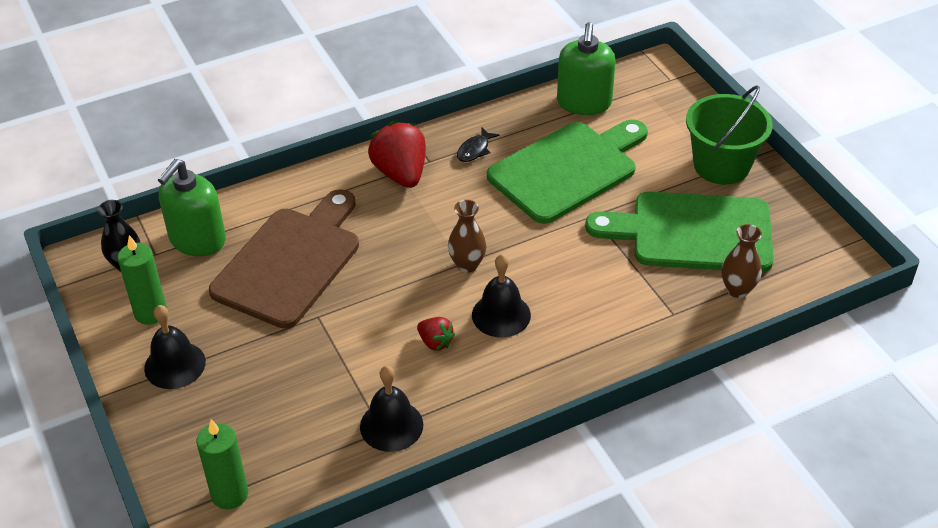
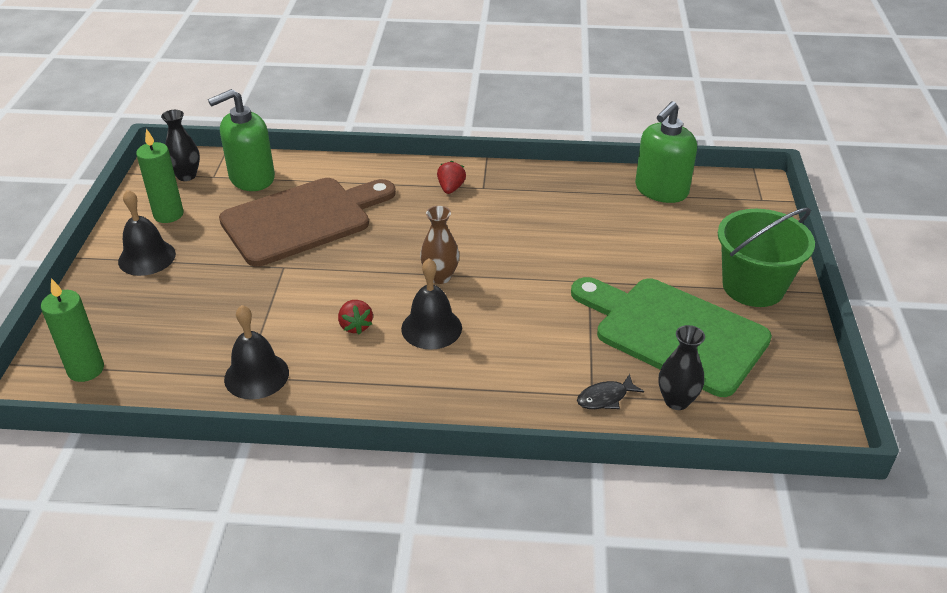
camera: 30 degrees right, 5 degrees down
red strawberry [368,121,426,188] -> red strawberry [437,161,466,194], size x0.52
black fish [457,127,500,162] -> black fish moved to [577,374,644,409]
green cutting board [487,119,648,224] -> none
brown vase [722,224,762,298] -> black vase [659,325,705,410]

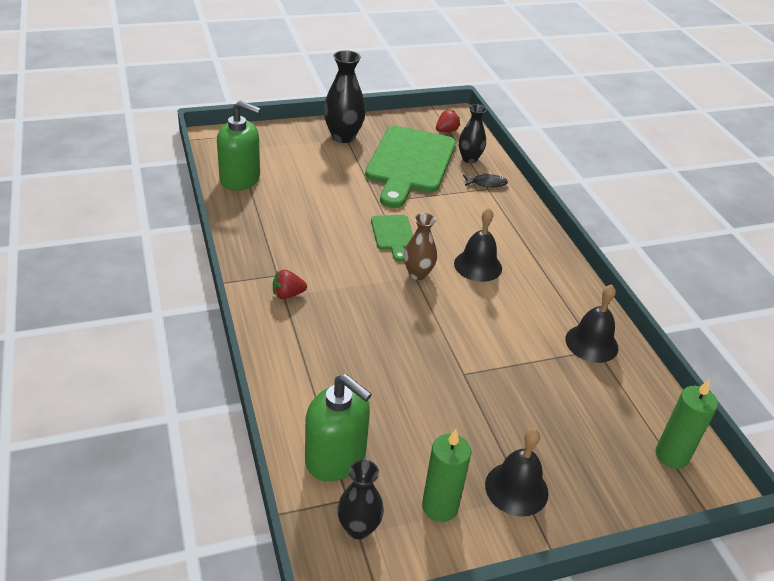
camera: 115 degrees left, 0 degrees up
brown cutting board [219,178,396,266] -> none
red strawberry [338,300,373,335] -> red strawberry moved to [436,110,460,132]
black fish [577,374,644,409] -> black fish turned 45 degrees counterclockwise [463,173,508,187]
green bucket [718,208,815,307] -> black vase [323,50,366,143]
none -> green cutting board [371,215,413,261]

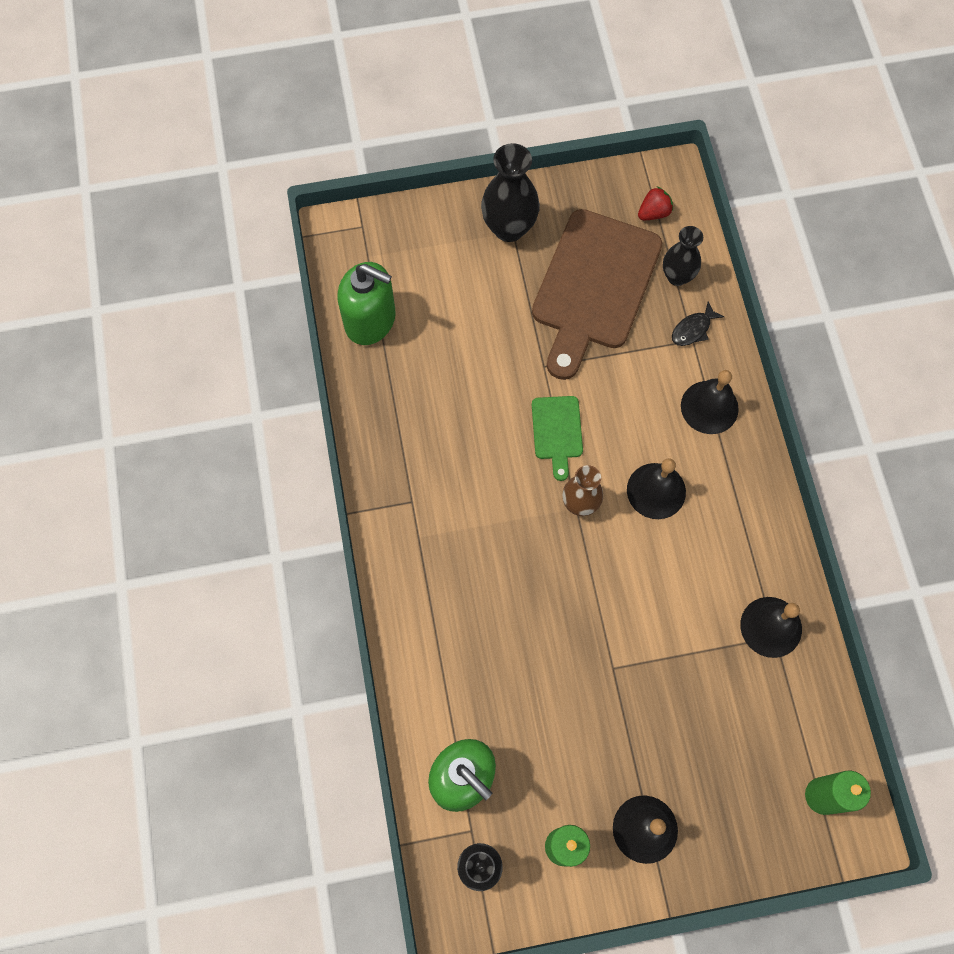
camera: 10 degrees right, 30 degrees up
red strawberry [273,270,307,299] -> none
green cutting board [365,126,456,208] -> brown cutting board [532,209,662,380]
black fish [463,173,508,187] -> black fish turned 135 degrees clockwise [672,301,724,346]
none -> black bell [681,370,739,434]

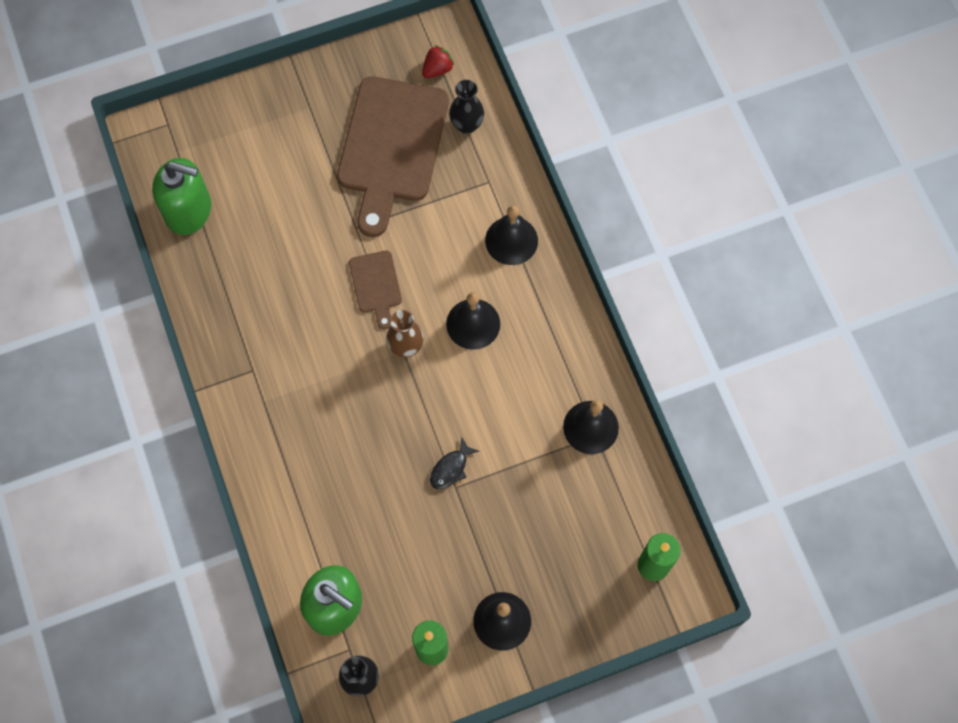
camera: 10 degrees left, 0 degrees up
black vase [481,143,540,242] -> none
green cutting board [532,396,583,481] -> brown cutting board [349,251,402,329]
black fish [672,301,724,346] -> black fish moved to [430,437,479,489]

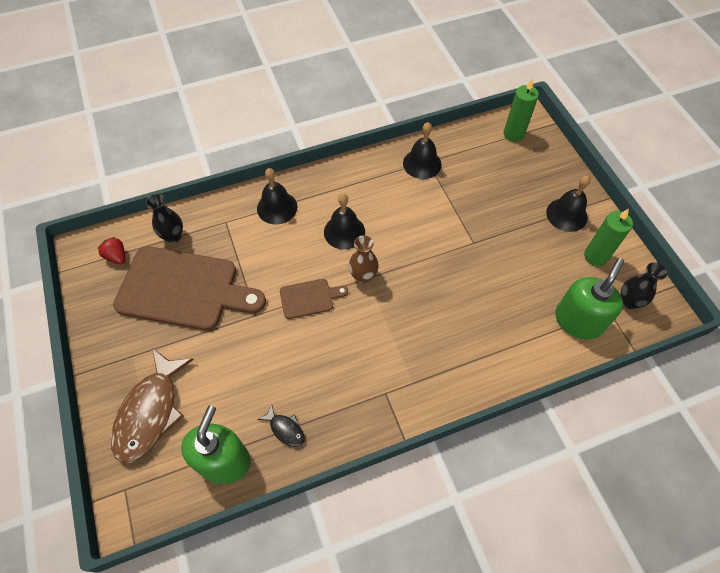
camera: 90 degrees left, 10 degrees down
black fish [430,437,479,489] -> black fish moved to [258,404,305,447]
none -> brown fish [111,348,194,463]

